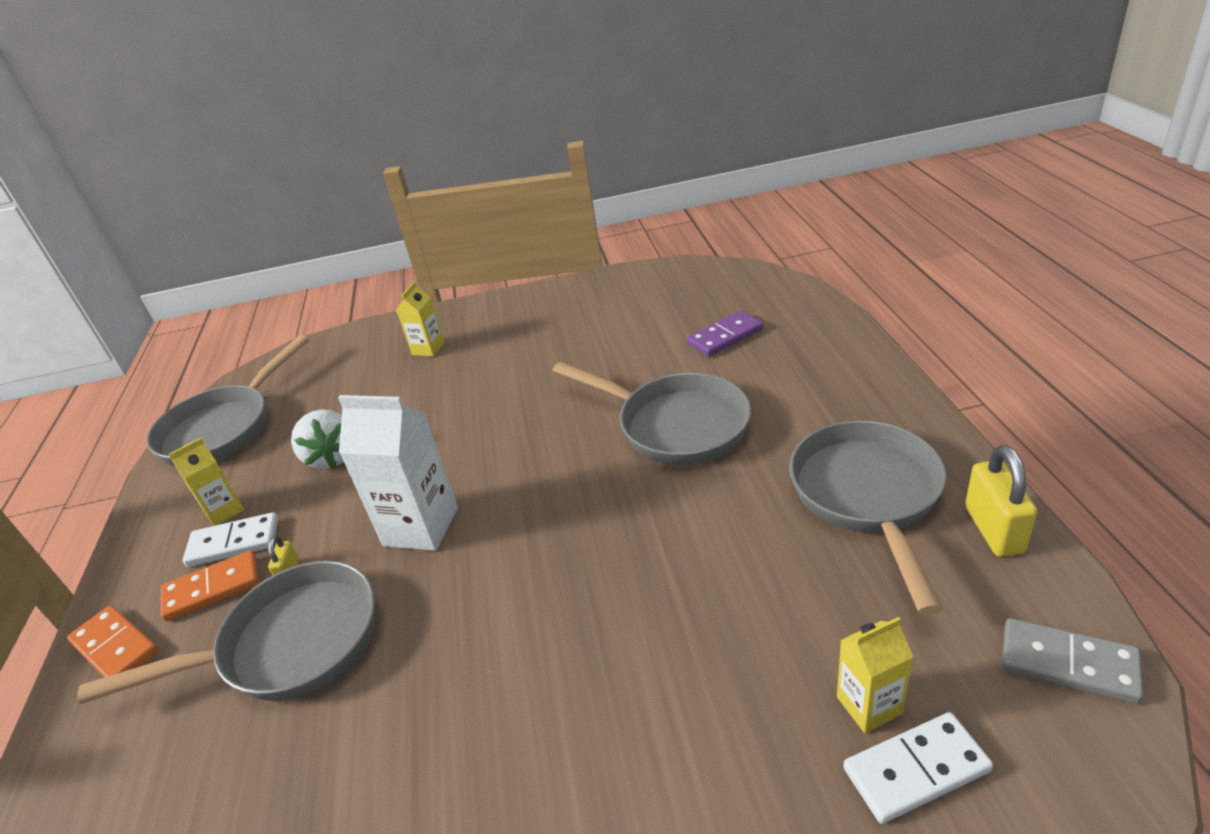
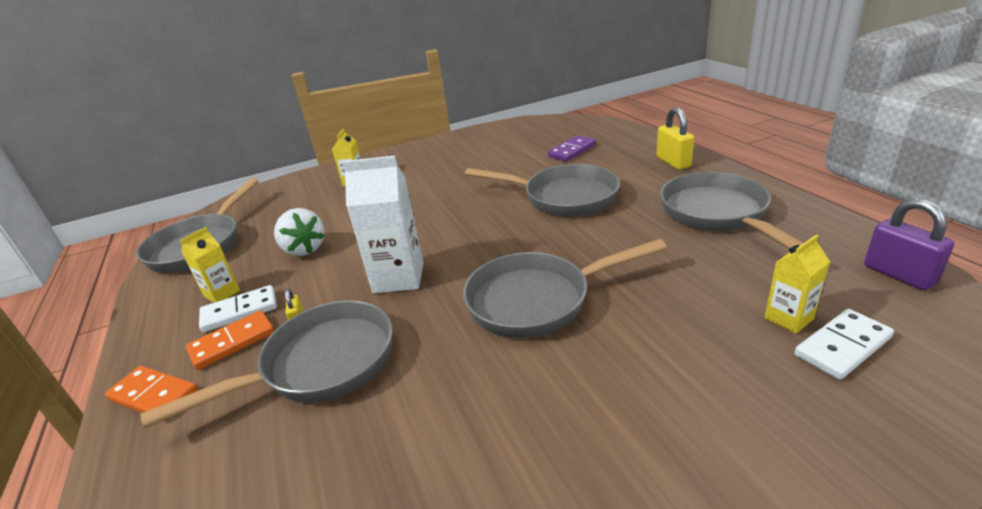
camera: 15 degrees left, 5 degrees down
yellow padlock [965,445,1037,557] -> yellow padlock moved to [657,107,694,170]
grey domino [1002,618,1143,704] -> purple padlock [864,199,954,290]
none -> grey pan [463,239,667,338]

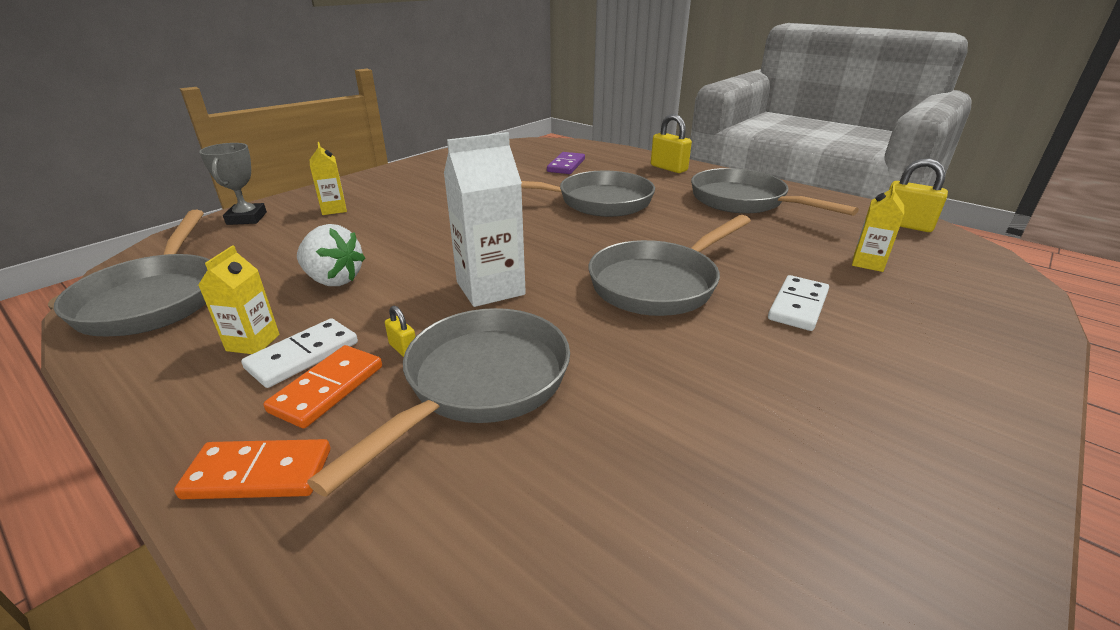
camera: 30 degrees left, 0 degrees up
white domino [795,309,894,380] -> white domino moved to [768,275,829,331]
purple padlock [864,199,954,290] -> yellow padlock [889,159,948,232]
none -> grey trophy [199,143,267,225]

